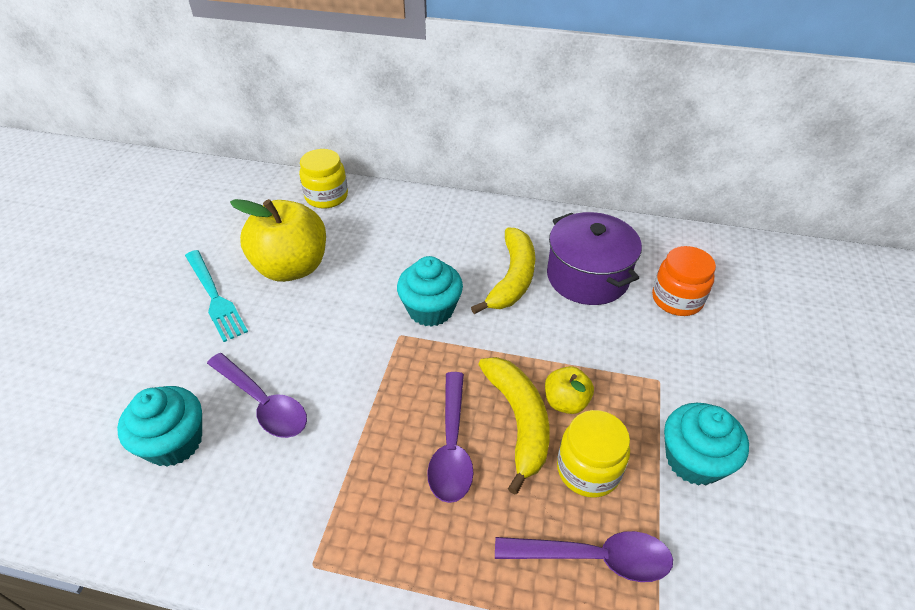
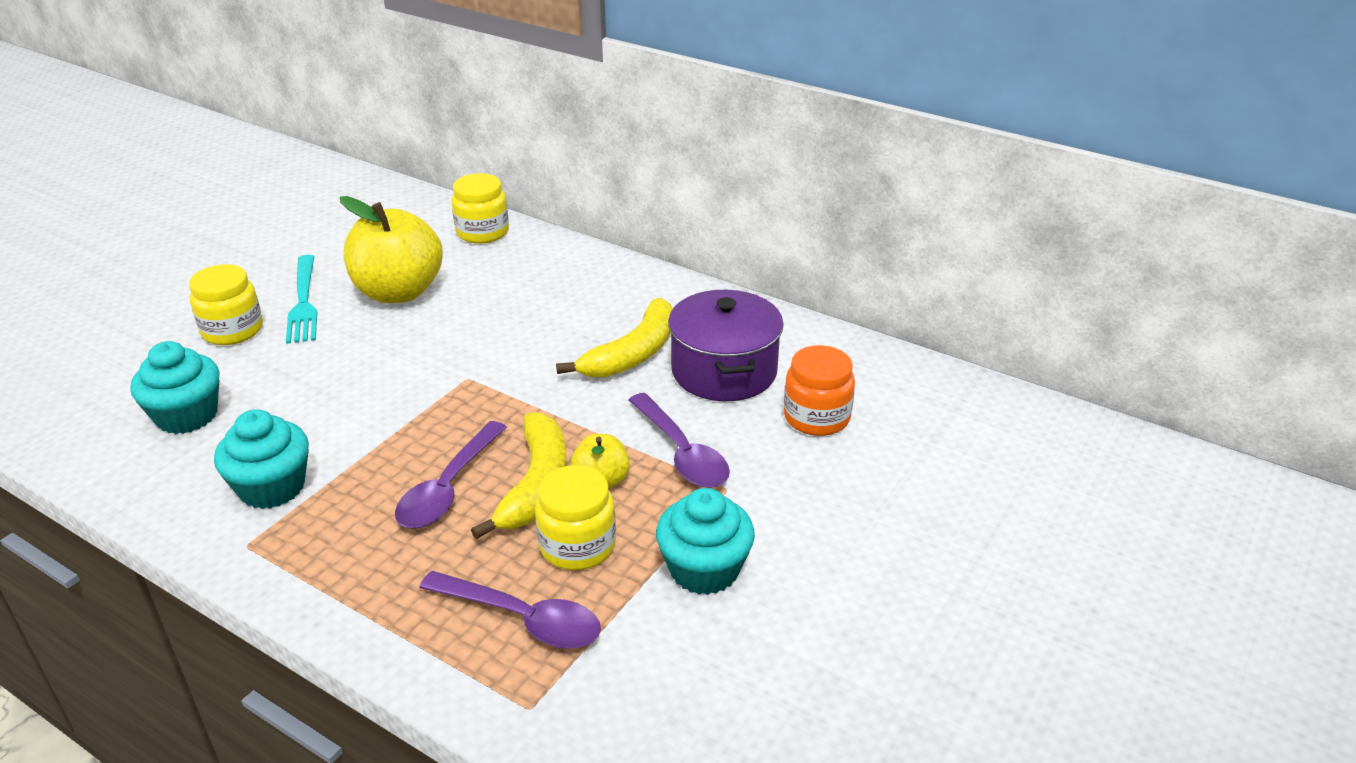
camera: 20 degrees right, 10 degrees down
purple spoon [207,353,307,438] -> purple spoon moved to [629,393,730,488]
turquoise cupcake [397,256,463,327] -> turquoise cupcake moved to [214,409,309,509]
none -> yellow jar [189,264,263,345]

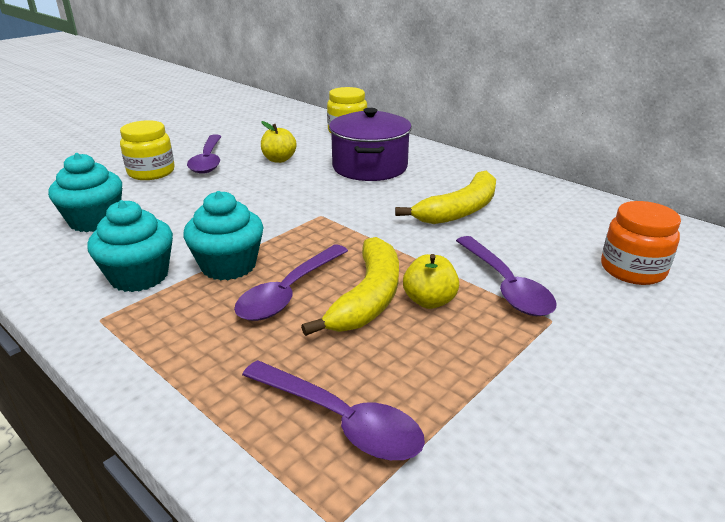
camera: 10 degrees right, 5 degrees down
turquoise fork [286,255,317,344] -> purple spoon [187,134,222,174]
yellow apple [340,196,443,303] -> yellow apple [261,121,297,163], size x0.49
yellow jar [535,465,616,570] -> none
turquoise cupcake [656,488,755,595] -> turquoise cupcake moved to [183,191,264,280]
purple pot [668,290,784,401] -> purple pot moved to [329,108,412,181]

